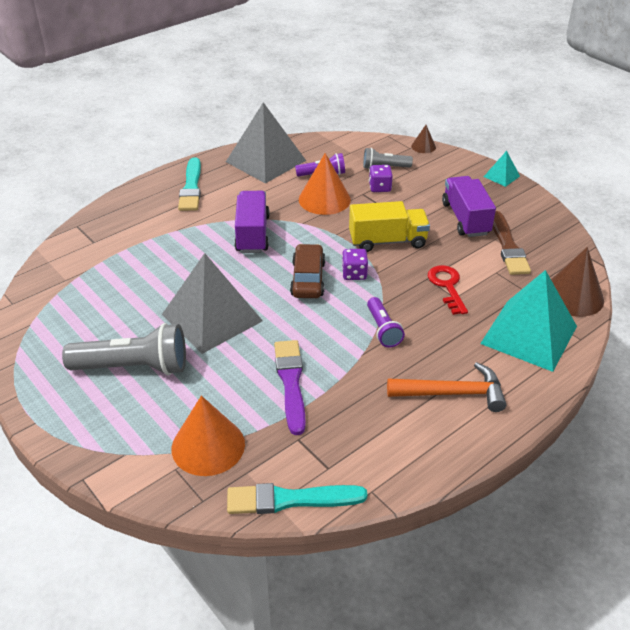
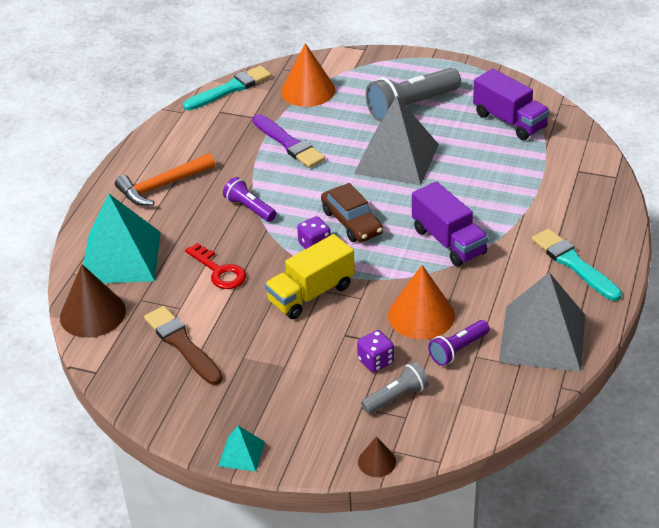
camera: 150 degrees right, 0 degrees up
purple truck [442,176,496,237] -> purple truck moved to [473,69,550,140]

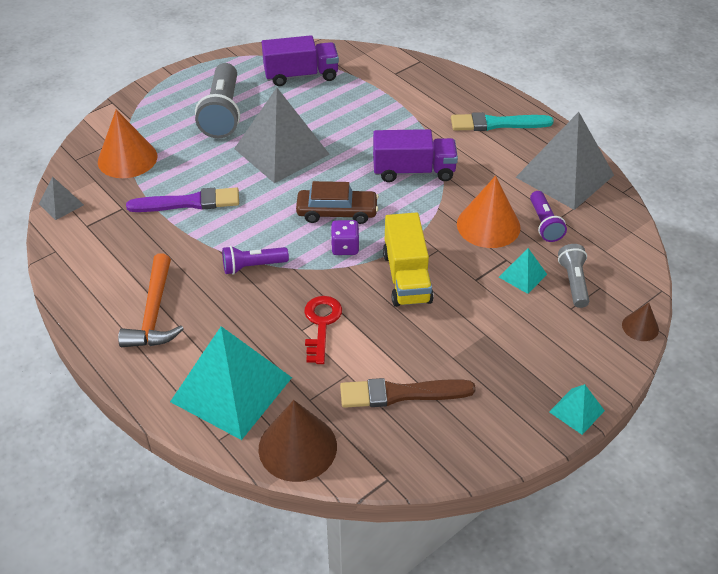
camera: 60 degrees left, 5 degrees up
turquoise brush [183,66,272,110] -> grey pyramid [39,177,84,220]
red key [185,243,246,289] -> red key turned 75 degrees counterclockwise [304,296,342,364]
purple dice [357,330,394,373] -> turquoise pyramid [499,248,547,294]

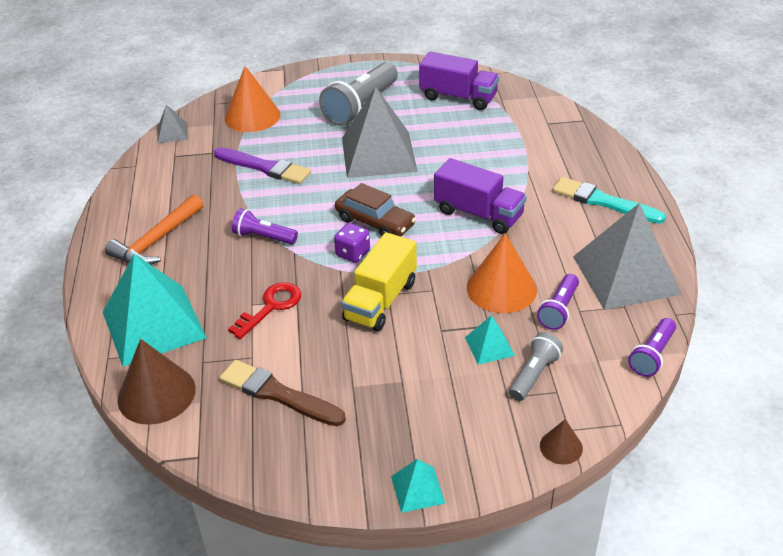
camera: 35 degrees right, 5 degrees down
none -> purple flashlight [628,318,676,377]

